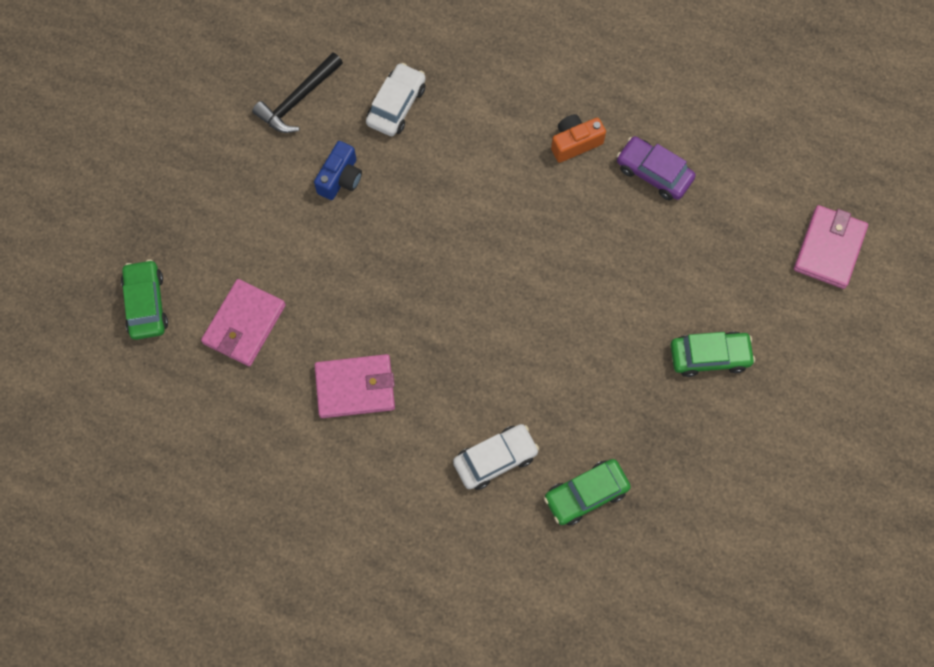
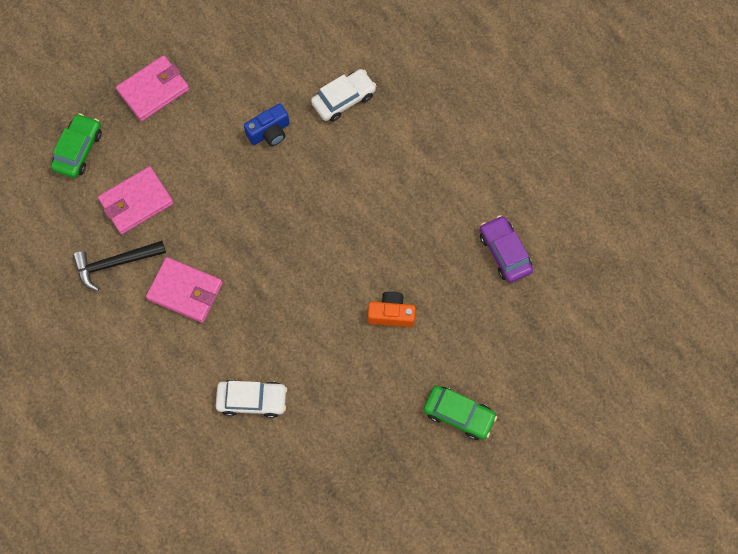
camera: 30 degrees right, 0 degrees up
black hammer [252,53,343,133] -> black hammer moved to [73,241,166,291]
green car [544,459,631,526] -> none
orange camera [551,114,606,163] -> orange camera moved to [368,291,416,327]
pink wallet [794,205,868,289] -> pink wallet moved to [116,55,189,121]

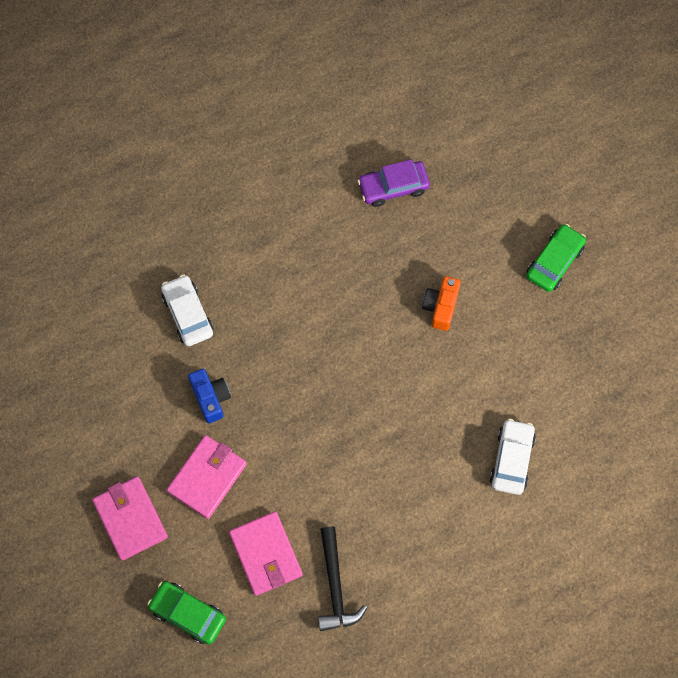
camera: 80 degrees left, 0 degrees up
pink wallet [146,257,223,323] -> pink wallet moved to [167,435,247,519]

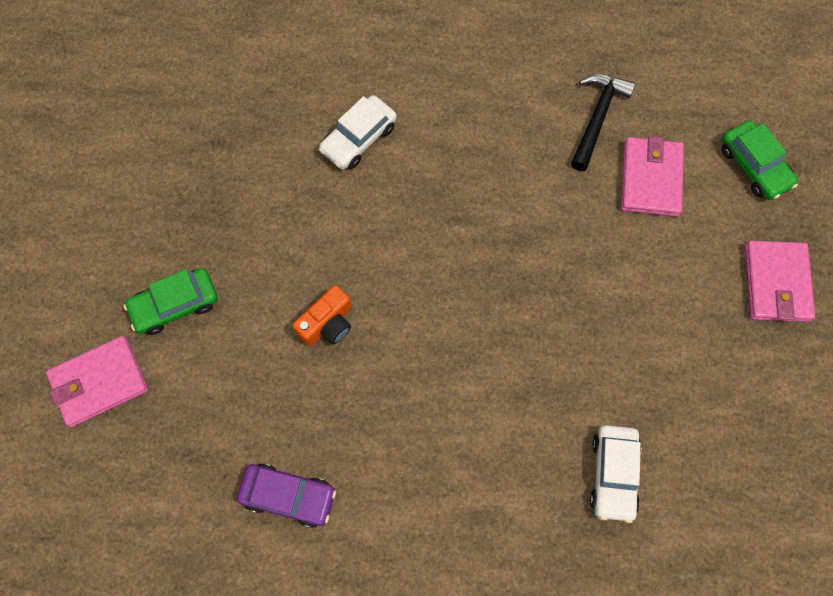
camera: 150 degrees left, 0 degrees up
pink wallet [167,435,247,519] -> pink wallet moved to [46,336,148,427]
blue camera [188,369,231,423] -> none

